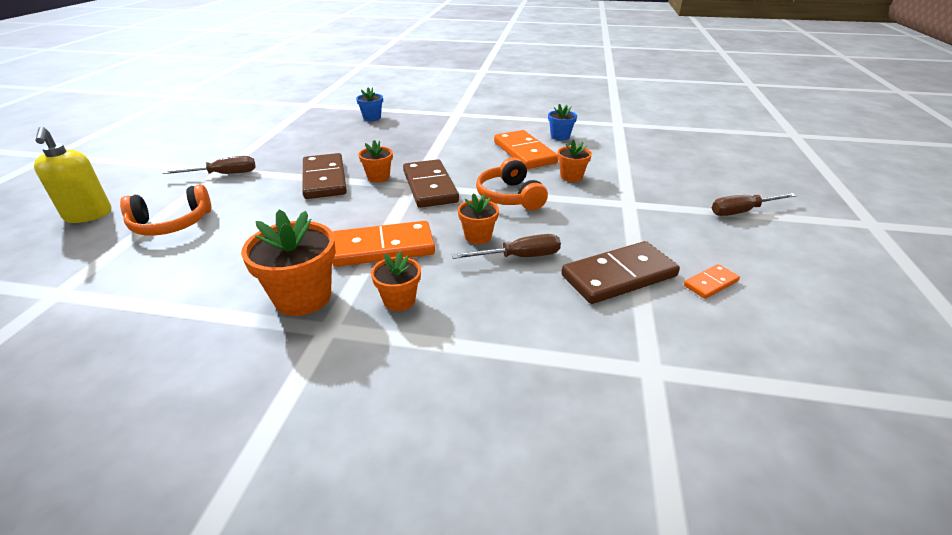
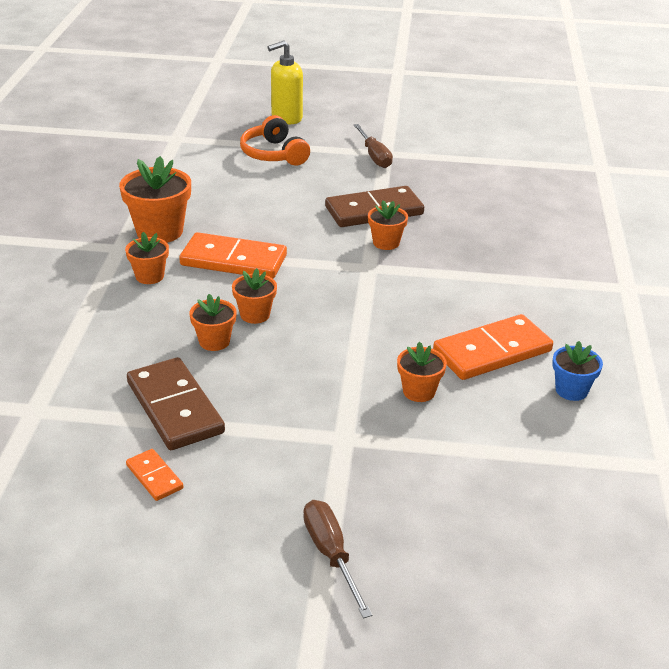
camera: 85 degrees right, 0 degrees up
orange domino [332,221,435,267] -> orange domino turned 60 degrees counterclockwise [179,232,287,279]
blue flower pot [356,87,383,121] -> none
brown domino [403,159,459,208] -> none
brown screwdriver [451,234,561,259] -> orange flower pot [189,294,237,351]
orange headphones [476,158,548,210] -> none

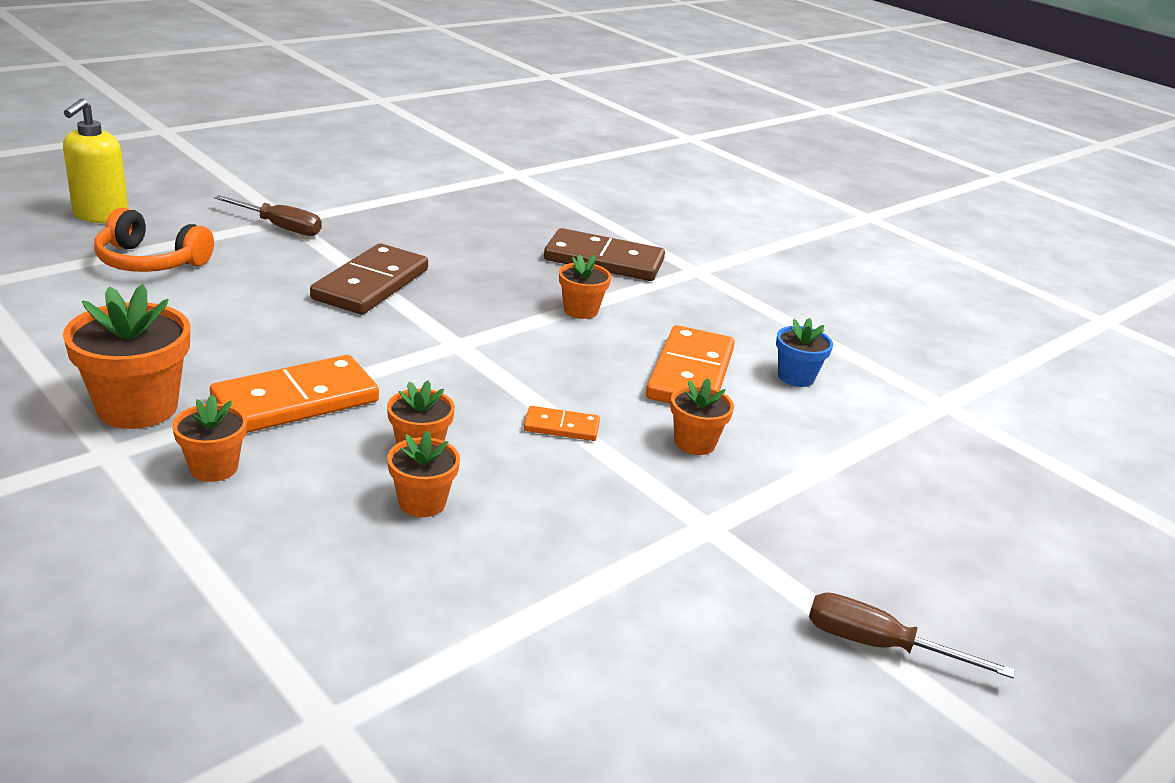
camera: 50 degrees left, 5 degrees down
orange domino [126,449,183,501] -> orange domino moved to [524,406,600,441]
brown domino [127,357,225,450] -> brown domino moved to [544,228,665,281]
orange flower pot [368,200,408,250] -> orange flower pot moved to [559,254,611,319]

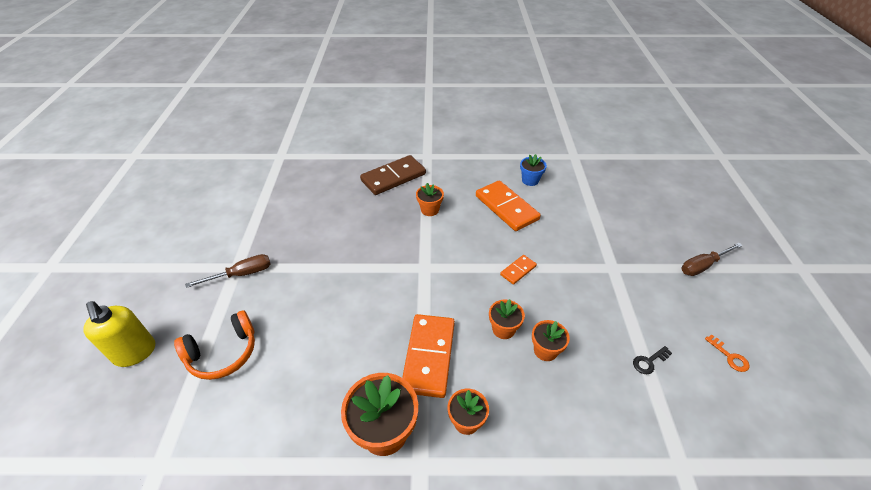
camera: 45 degrees left, 15 degrees up
brown domino [310,243,428,314] -> none
orange flower pot [670,378,734,455] -> none
none -> black key [633,346,672,374]
none -> orange key [705,334,749,372]

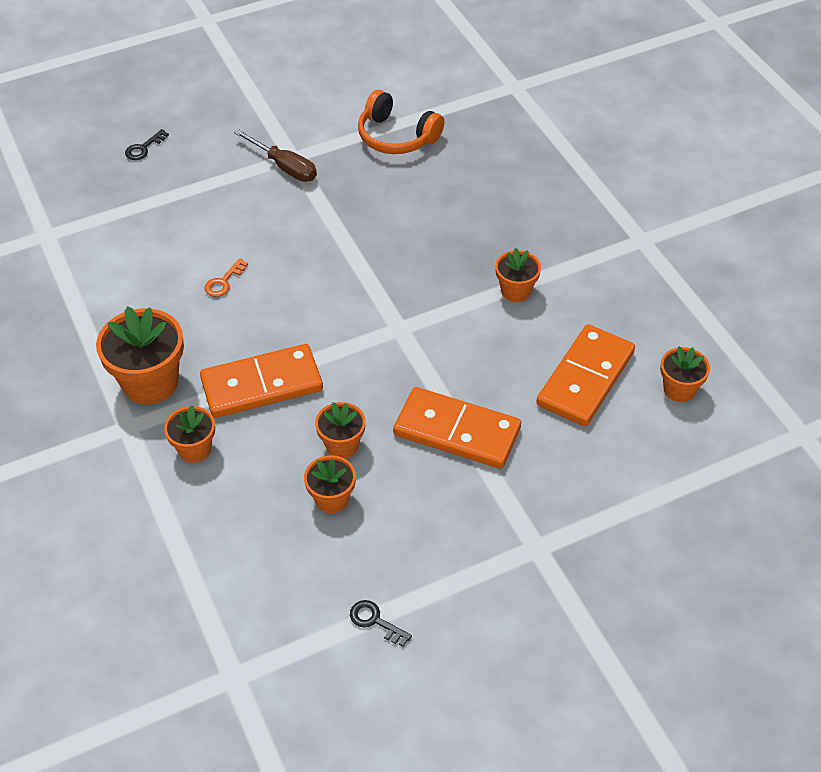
camera: 65 degrees right, 5 degrees up
yellow soap dispenser [83,301,155,367] -> black key [125,129,169,160]
orange headphones [174,310,255,380] -> orange headphones moved to [358,90,444,154]
brown domino [360,155,426,195] -> none
orange domino [500,255,537,285] -> orange domino [393,387,521,469], size x2.04
blue flower pot [520,154,547,186] -> orange flower pot [660,347,710,402]
brown screwdriver [682,243,743,276] -> none
orange key [705,334,749,372] -> orange key moved to [204,258,248,297]

